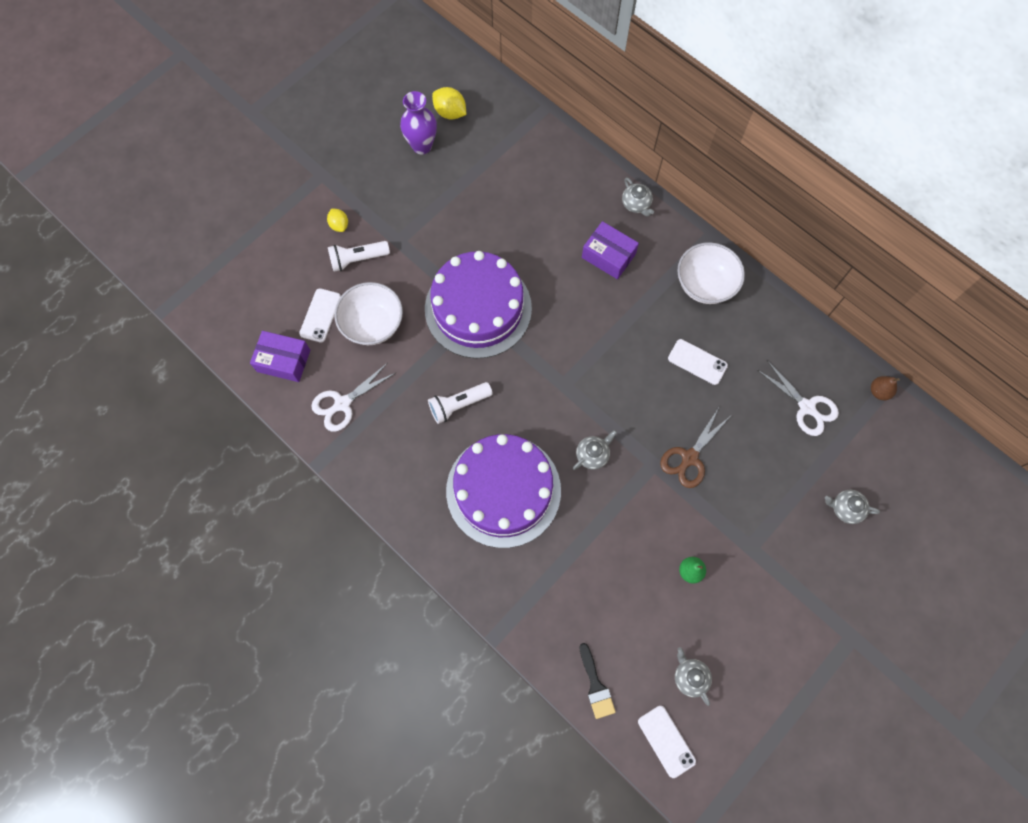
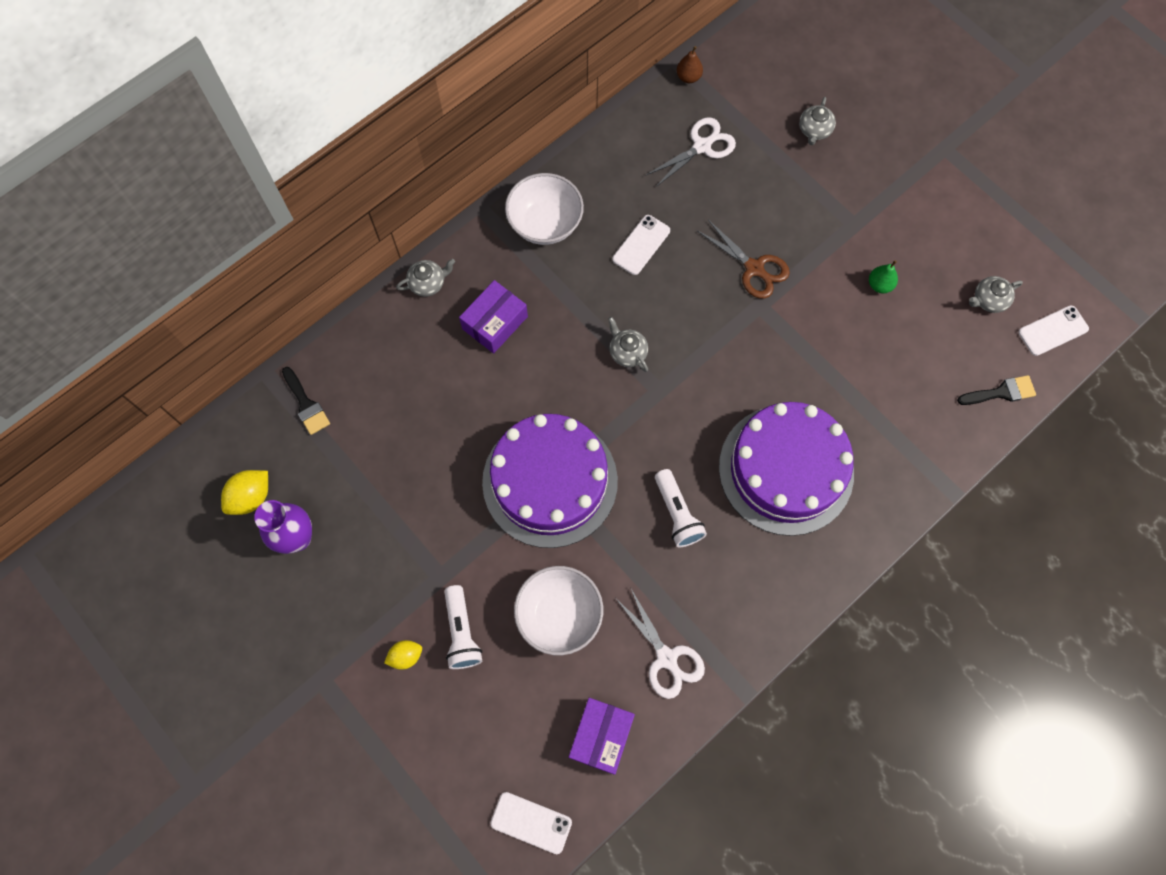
camera: 85 degrees left, 0 degrees up
white phone [299,288,341,342] -> white phone moved to [490,792,572,854]
grey teapot [573,430,617,470] -> grey teapot moved to [608,317,648,372]
none -> black brush [282,367,330,435]

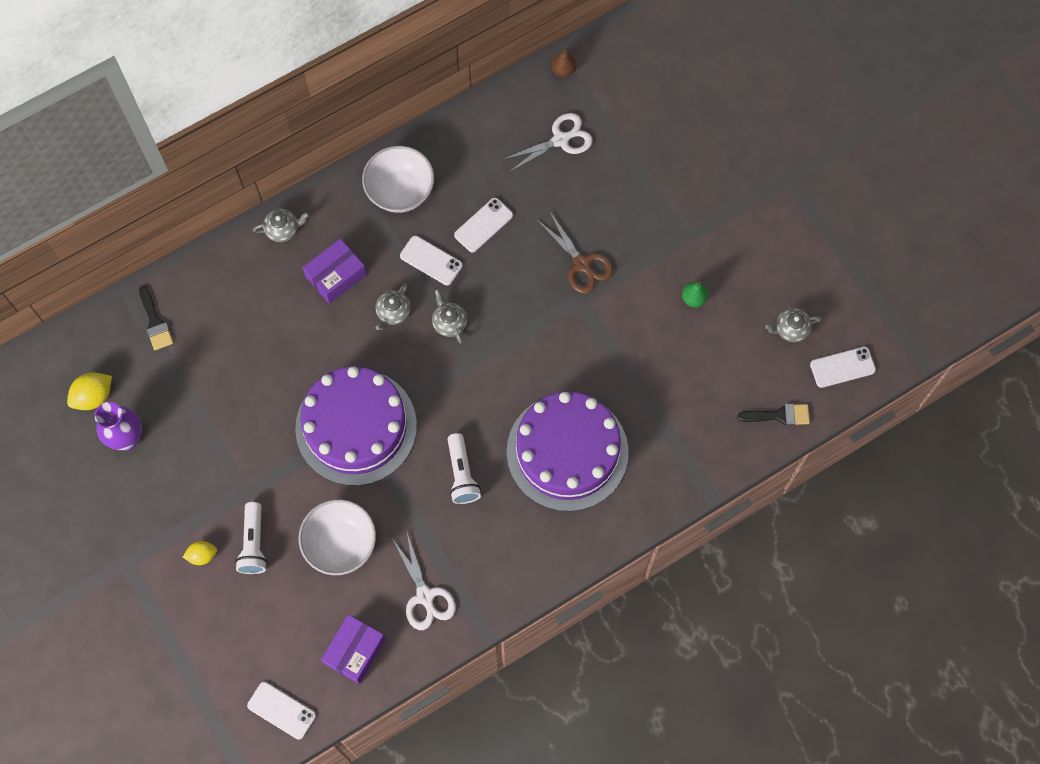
camera: 10 degrees right, 0 degrees up
grey teapot [799,97,836,145] -> grey teapot moved to [376,283,411,330]
none -> white phone [400,236,462,286]

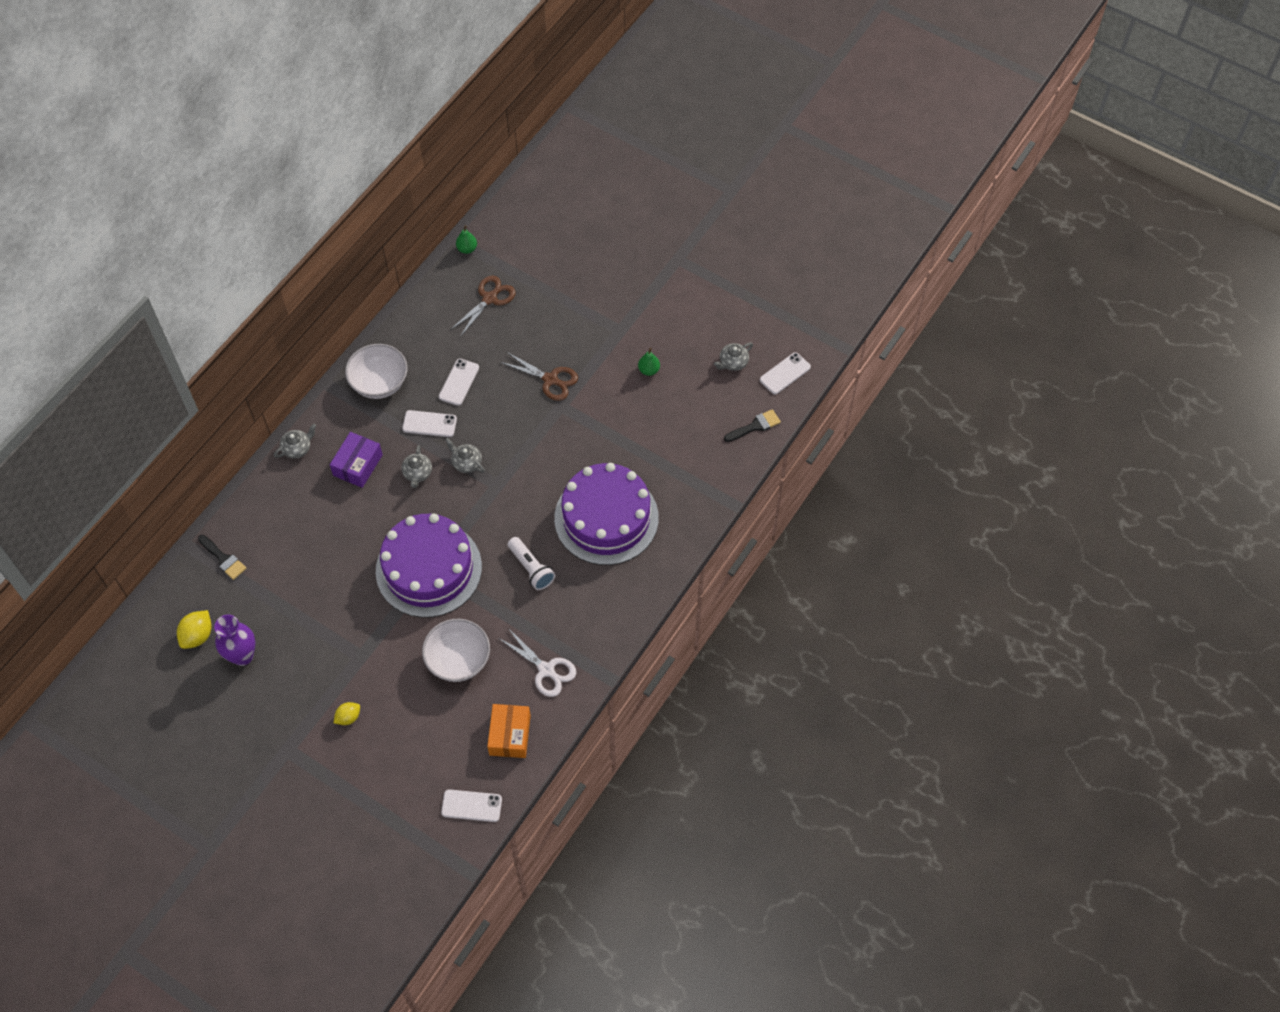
camera: 25 degrees left, 10 degrees down
white flashlight [235,502,267,574] -> none
purple box [321,614,386,684] -> orange box [487,704,531,758]
white scissors [502,113,593,172] -> brown scissors [450,275,516,337]
brown pear [551,48,576,77] -> green pear [456,225,477,254]

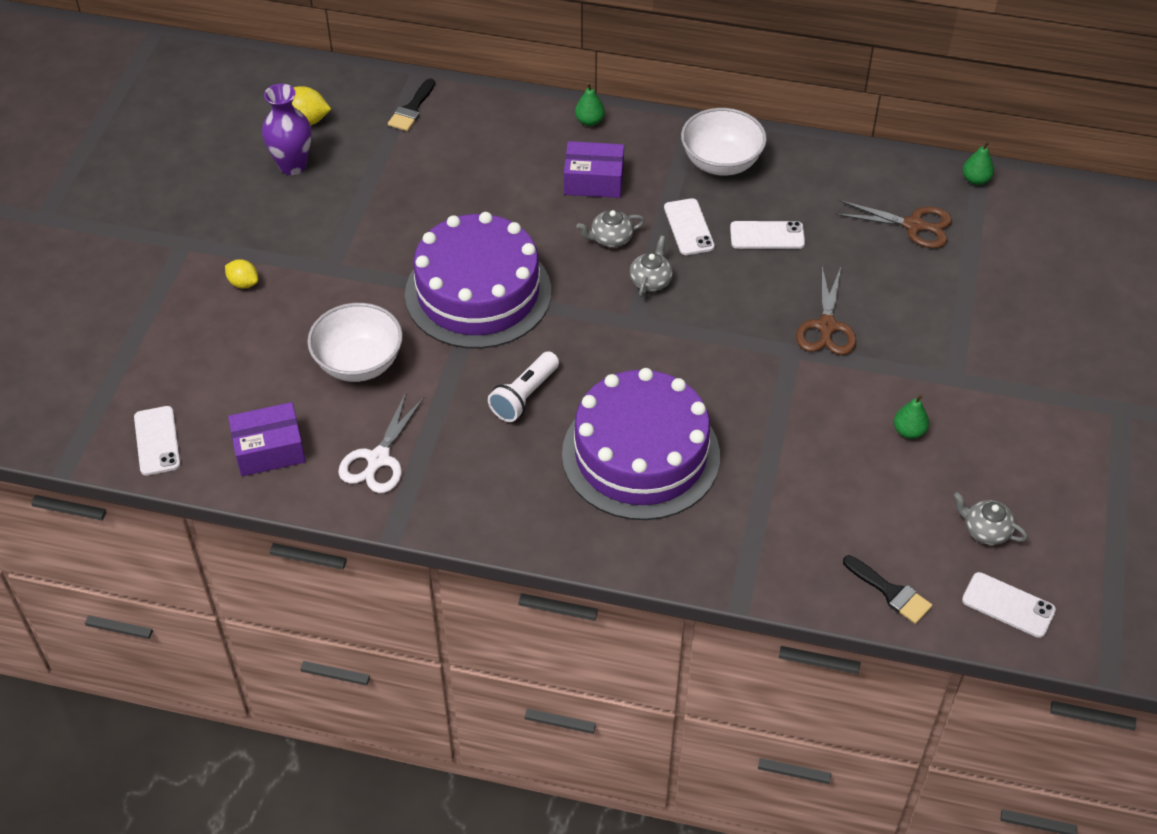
camera: 70 degrees right, 10 degrees down
grey teapot [274,424,316,458] -> green pear [575,83,605,126]
orange box [487,704,531,758] -> purple box [228,402,306,476]

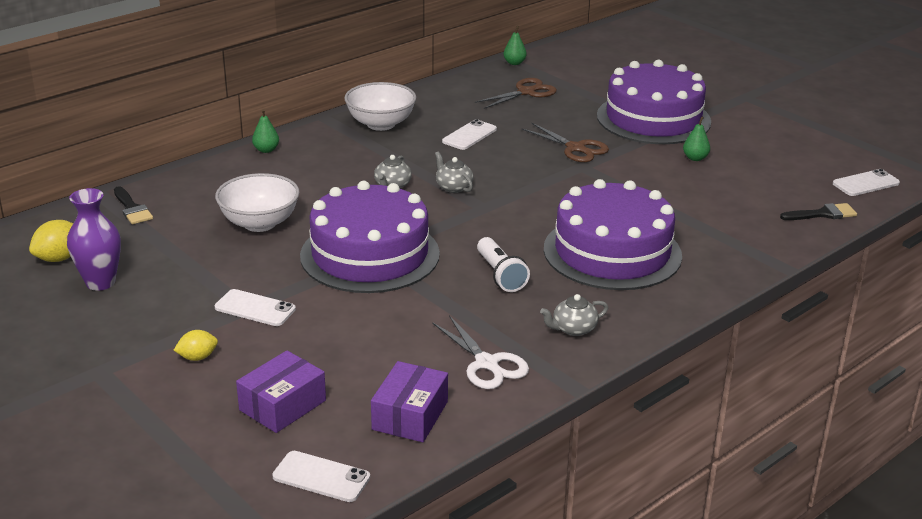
camera: 55 degrees left, 20 degrees down
white bowl [307,303,403,382] -> white bowl moved to [215,173,300,232]
purple box [564,141,624,198] -> purple box moved to [236,350,326,433]
white phone [664,198,715,255] -> white phone moved to [215,289,296,326]
grey teapot [953,492,1028,545] -> grey teapot moved to [540,294,608,336]
none -> purple cake [597,60,711,144]

